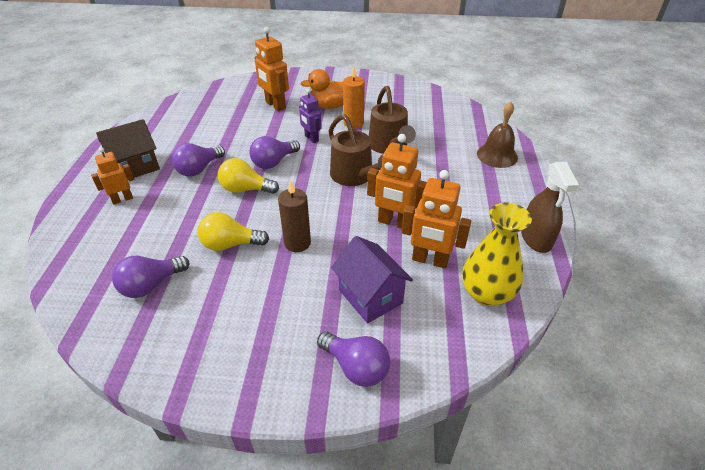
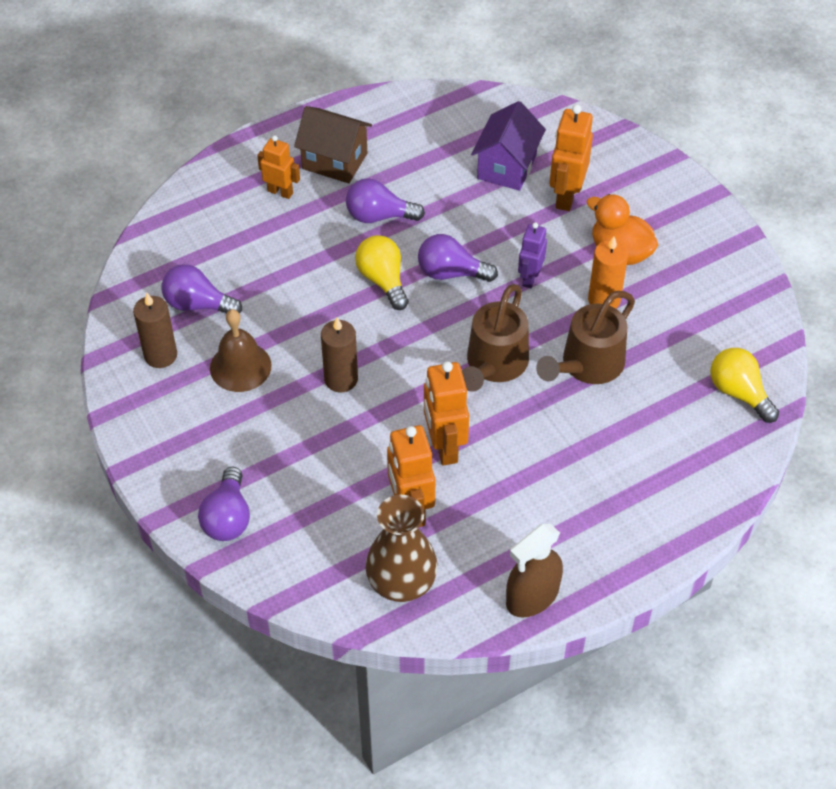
camera: 55 degrees right, 10 degrees up
yellow light bulb [198,212,269,251] -> yellow light bulb moved to [710,348,779,423]
purple house [331,236,413,323] -> purple house moved to [471,101,546,191]
yellow vase [462,203,532,306] -> brown vase [365,495,438,602]
brown bell [477,101,518,168] -> brown bell moved to [210,309,271,392]
none -> brown candle [133,293,177,368]

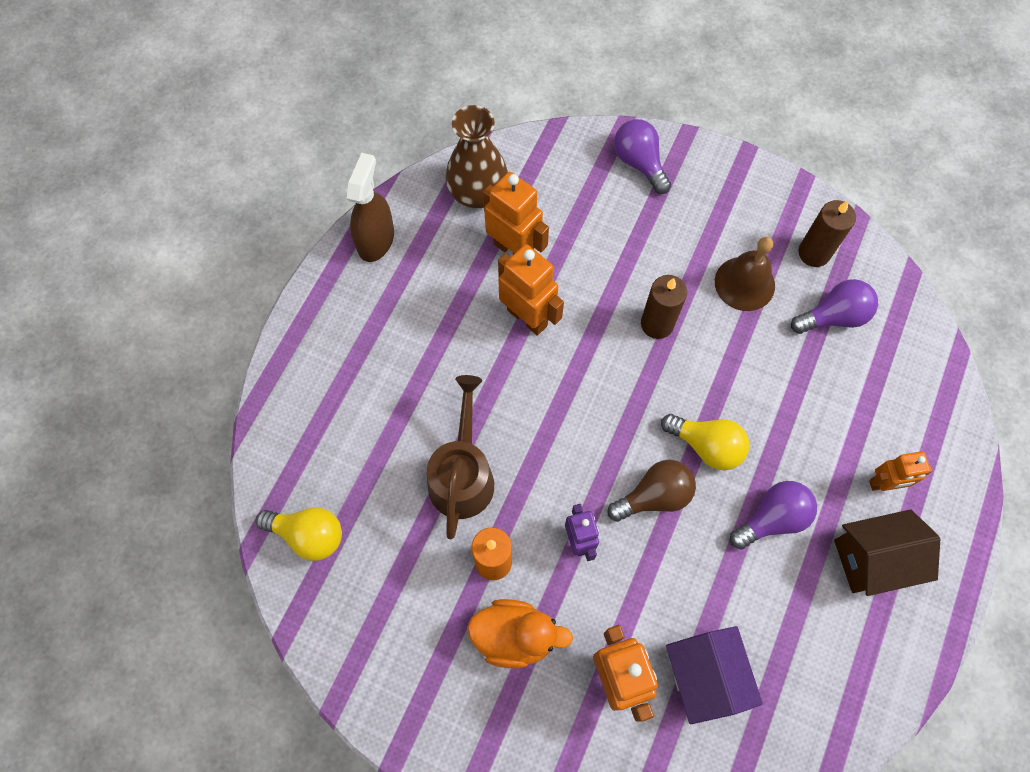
camera: 145 degrees right, 15 degrees up
purple light bulb [418,234,498,282] -> brown light bulb [608,460,696,522]
brown watering can [462,284,529,392] -> none

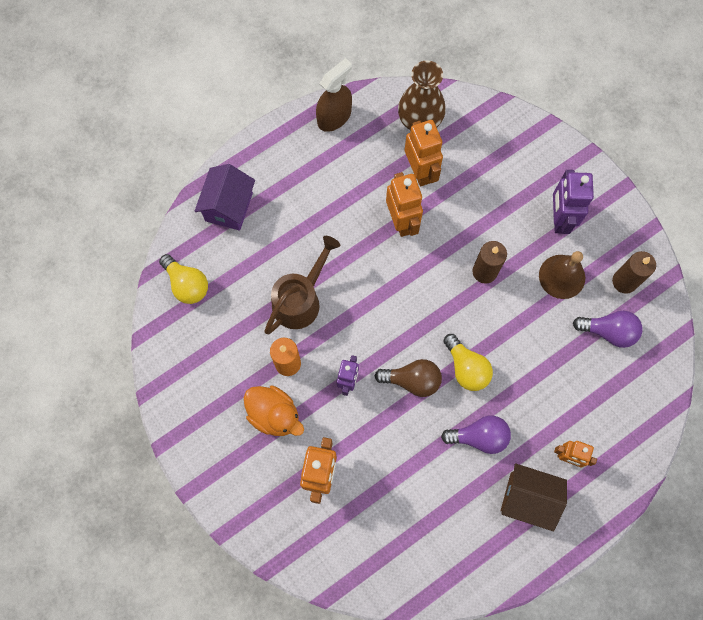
camera: 30 degrees right, 5 degrees up
purple light bulb [614,119,671,194] -> none
purple house [666,626,763,724] -> purple house moved to [195,164,255,231]
none -> purple robot [553,170,594,234]

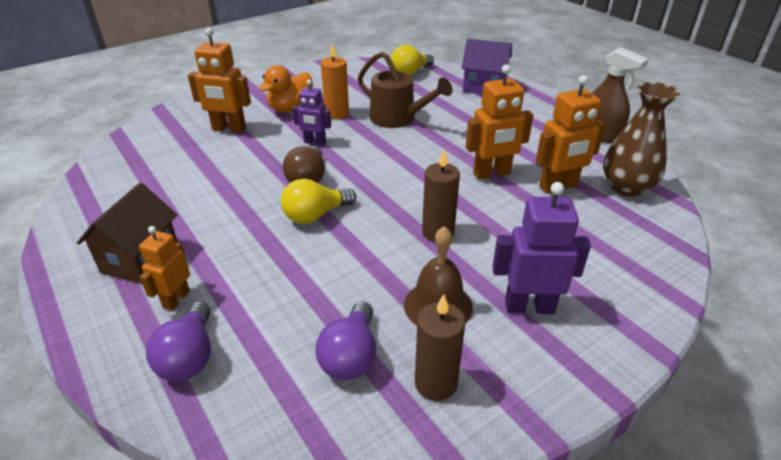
camera: 90 degrees right, 35 degrees down
purple light bulb [441,415,511,454] -> purple light bulb moved to [146,301,211,381]

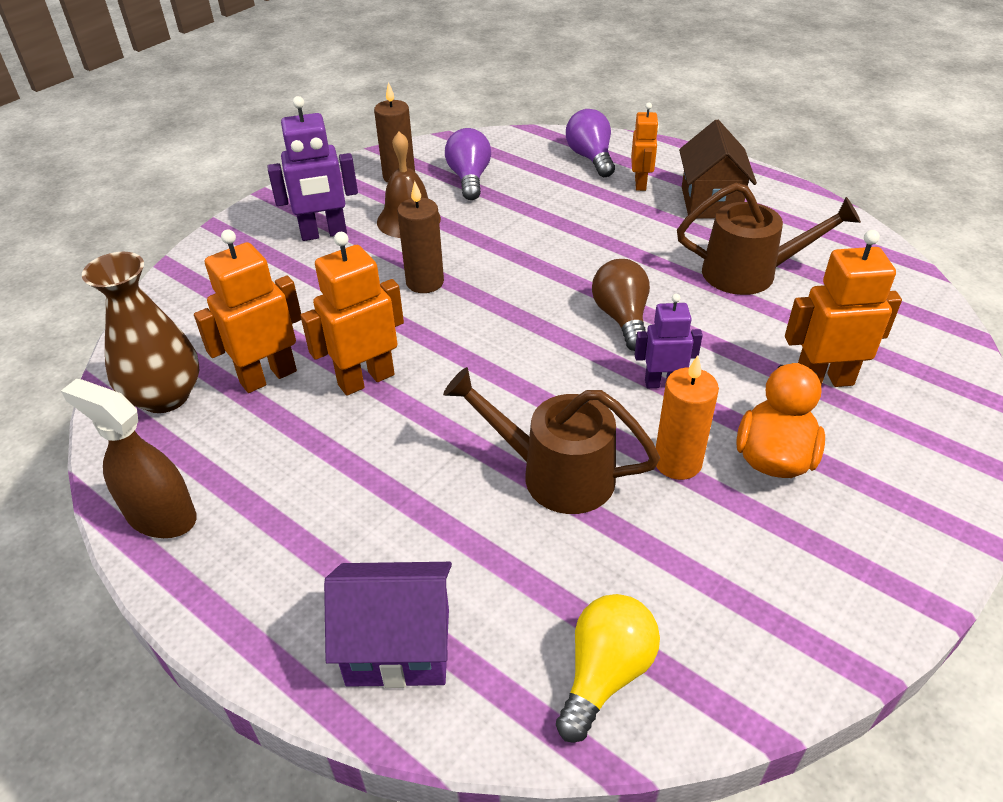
camera: 165 degrees right, 5 degrees up
yellow light bulb [281,179,356,224] -> none
none -> brown watering can [677,183,861,295]

